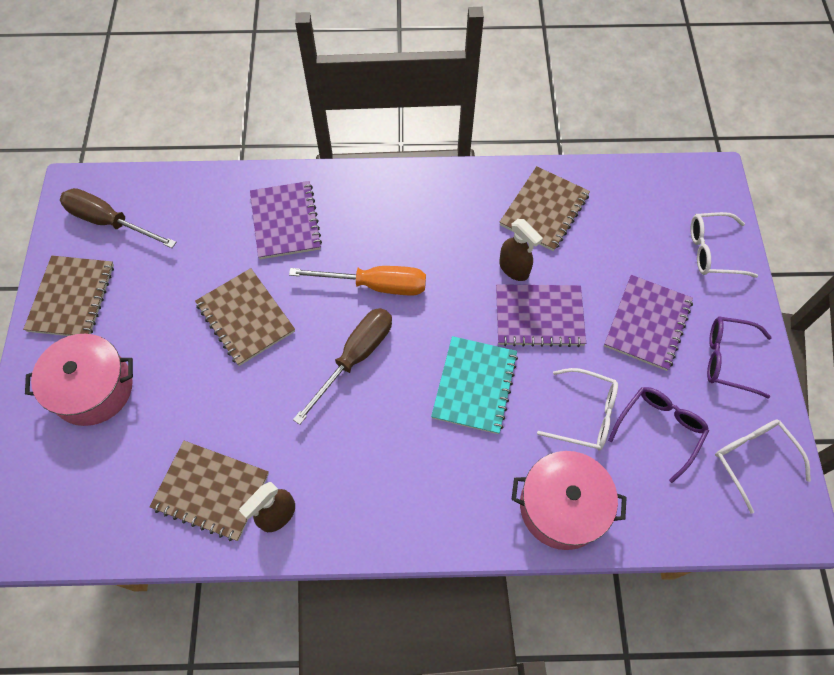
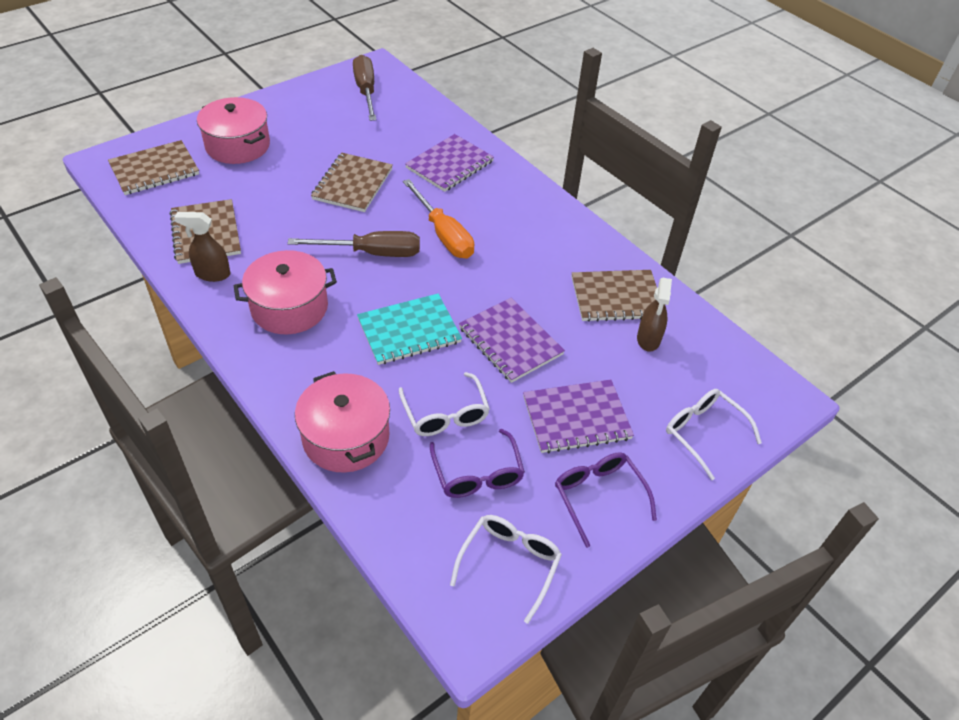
camera: 50 degrees right, 15 degrees down
brown notebook [23,255,114,336] -> brown notebook moved to [108,140,199,195]
brown spray bottle [499,219,543,281] -> brown spray bottle moved to [637,278,672,352]
purple glasses [608,387,709,483] -> purple glasses turned 75 degrees clockwise [430,429,525,498]
none -> pink pot [234,250,337,334]

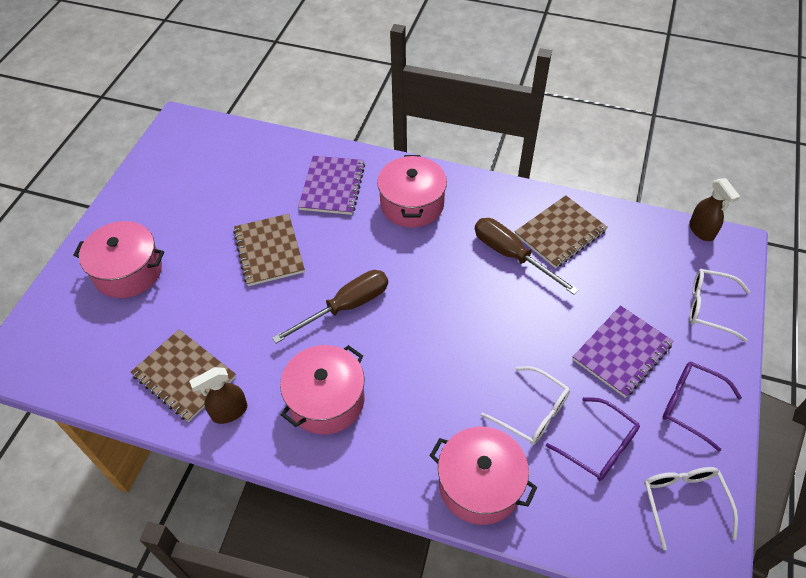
camera: 30 degrees left, 5 degrees up
brown notebook [108,140,199,195] -> none
brown screwdriver [353,55,376,121] -> brown screwdriver moved to [475,218,579,295]
turquoise notebook [357,293,462,365] -> none
orange screwdriver [403,179,474,258] -> none
purple notebook [459,298,565,383] -> none
brown spray bottle [637,278,672,352] -> brown spray bottle moved to [689,178,740,241]
none -> pink pot [377,155,447,228]

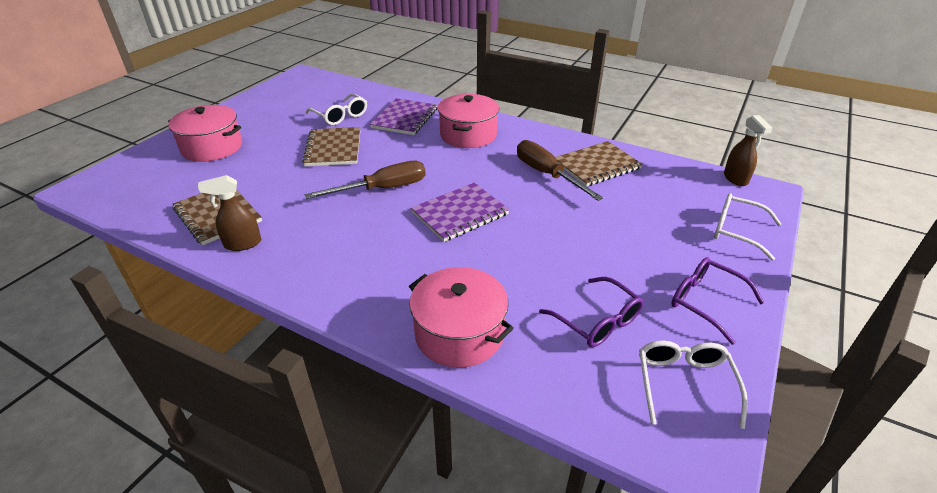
camera: 10 degrees right, 15 degrees down
pink pot [280,345,365,434] -> none
white glasses [481,366,570,445] -> white glasses moved to [306,93,367,125]
purple notebook [573,305,674,398] -> purple notebook moved to [411,183,510,242]

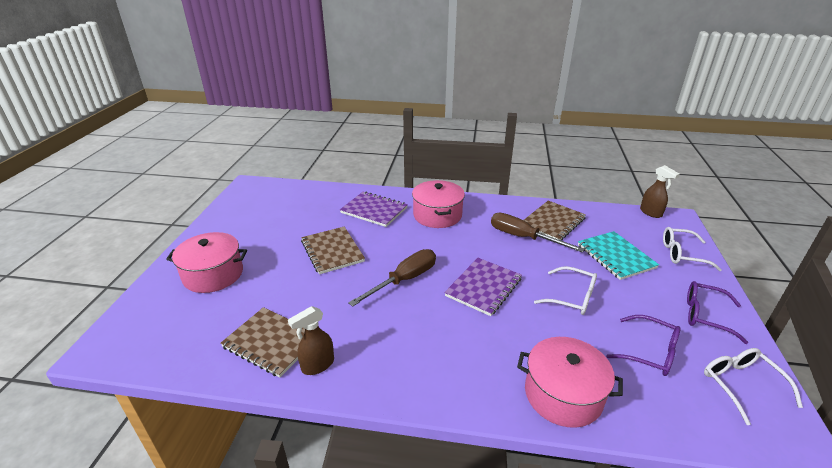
camera: 20 degrees left, 5 degrees down
white glasses [306,93,367,125] -> white glasses moved to [534,266,597,315]
purple notebook [370,98,437,135] -> purple notebook turned 60 degrees counterclockwise [340,192,408,227]
none -> turquoise notebook [578,231,659,280]

